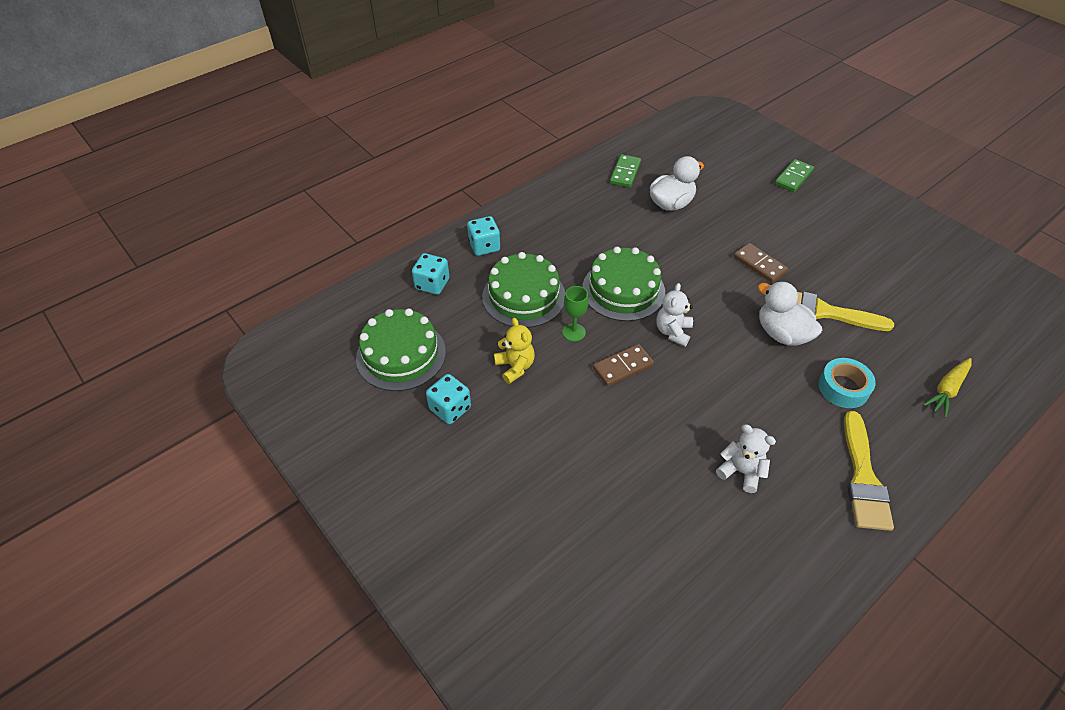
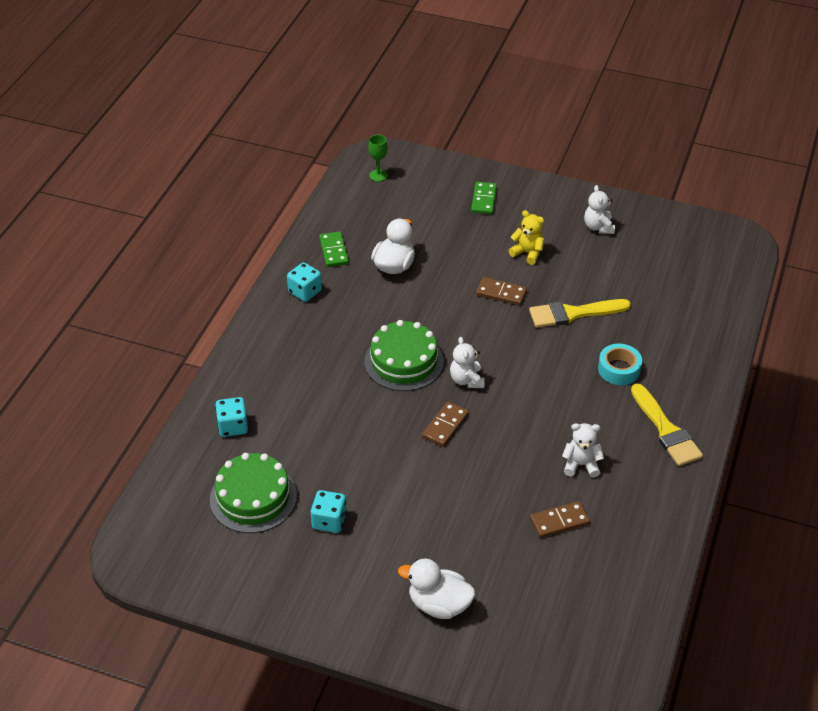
camera: 30 degrees left, 5 degrees down
turquoise dice [467,216,500,256] -> turquoise dice moved to [287,262,322,302]
green cake [482,252,565,328] -> none
yellow teddy bear [494,318,535,384] -> yellow teddy bear moved to [509,210,544,265]
green goblet [563,286,589,341] -> green goblet moved to [368,135,388,182]
white duck [758,281,822,346] -> white duck moved to [398,558,475,619]
yellow carrot [923,358,972,418] -> none
none -> brown domino [530,501,590,538]
none -> white teddy bear [584,185,615,234]

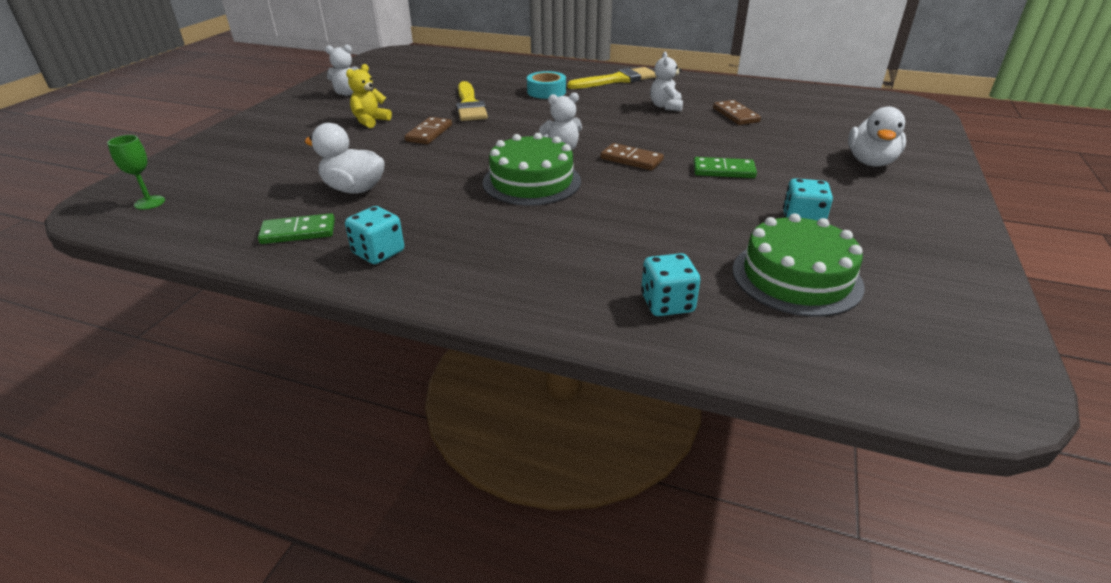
camera: 90 degrees left, 10 degrees down
green domino [471,182,497,214] -> green domino moved to [694,157,757,178]

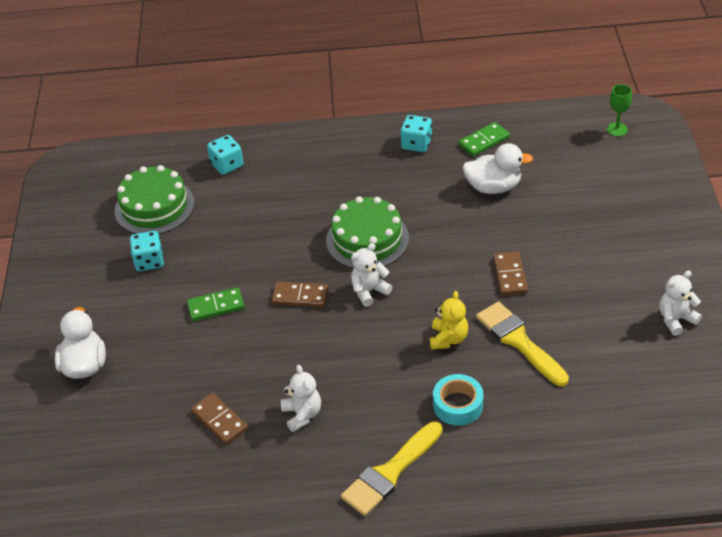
camera: 160 degrees right, 10 degrees up
yellow teddy bear [346,64,392,128] -> yellow teddy bear moved to [430,291,468,350]

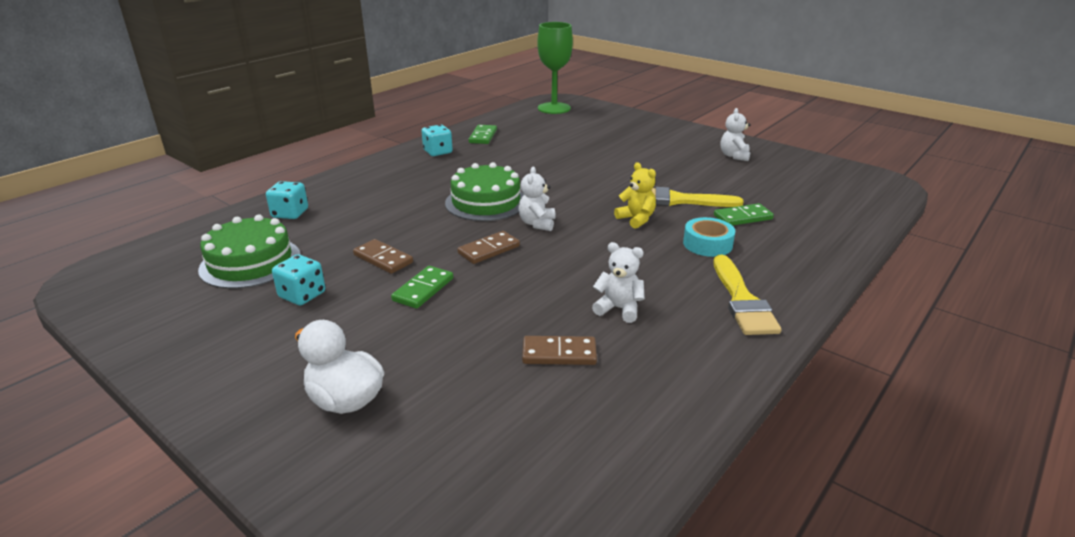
camera: 50 degrees left, 15 degrees down
white duck [462,143,533,194] -> none
brown domino [493,251,528,295] -> brown domino moved to [353,239,413,274]
green goblet [607,84,632,137] -> green goblet [537,22,573,114], size x2.09
none -> green domino [714,203,774,226]

